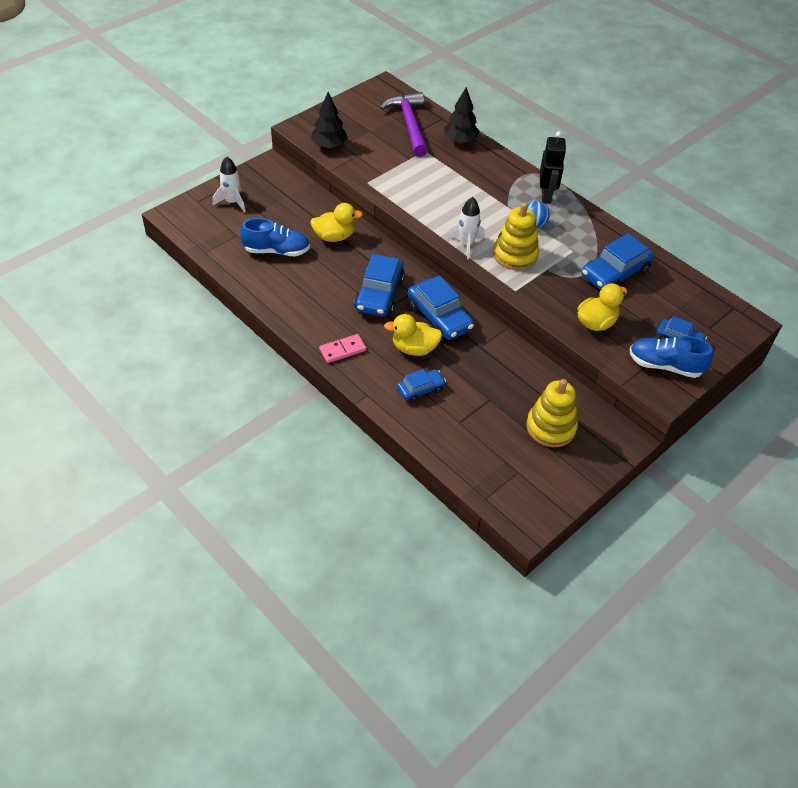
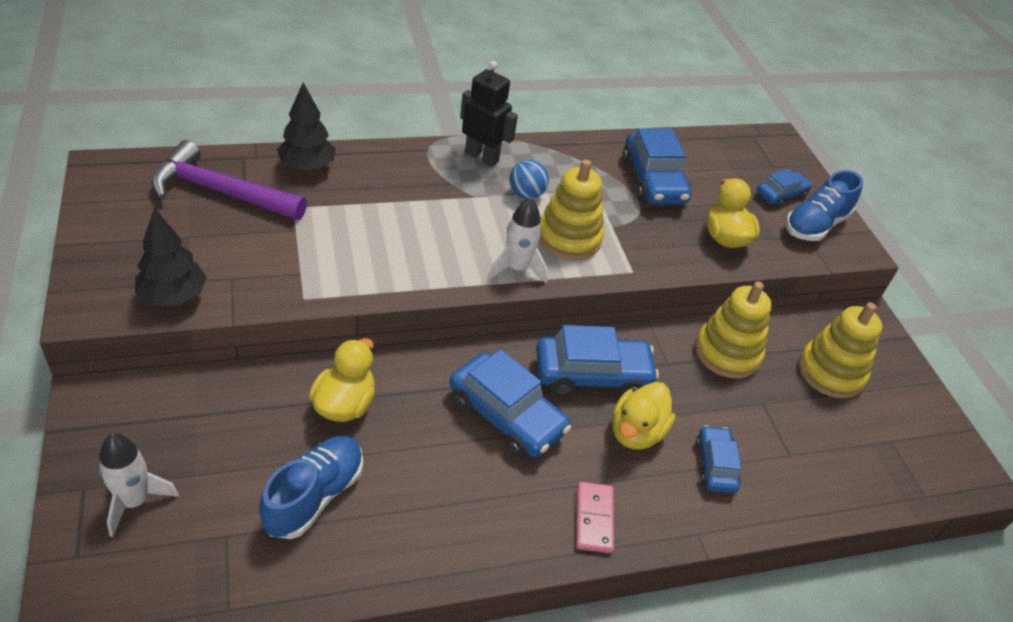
camera: 65 degrees left, 5 degrees down
none -> yellow stacking toy [695,281,772,379]

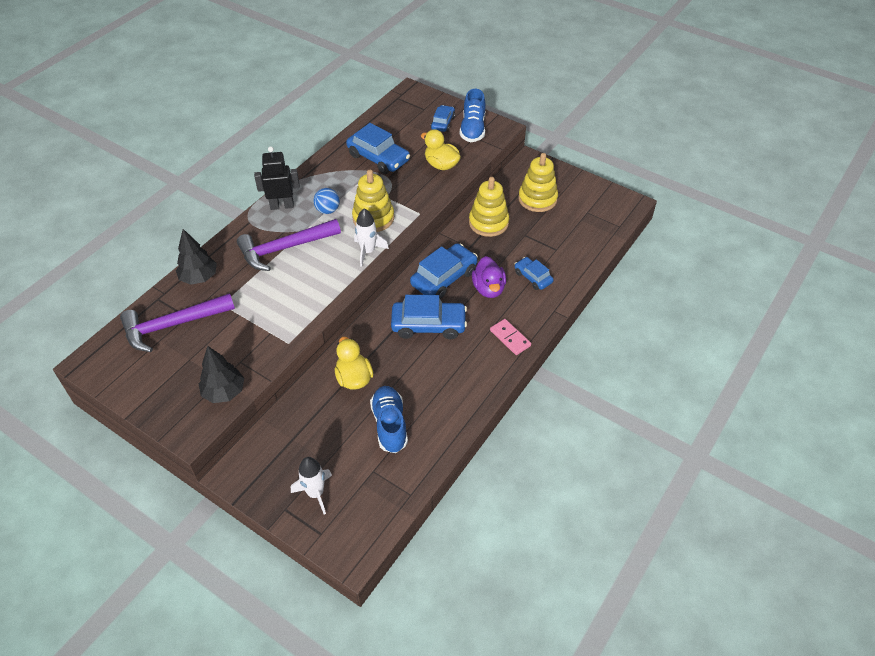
camera: 35 degrees left, 5 degrees up
yellow duck [612,382,675,450] -> purple duck [472,256,506,298]
none -> purple hammer [237,219,341,271]

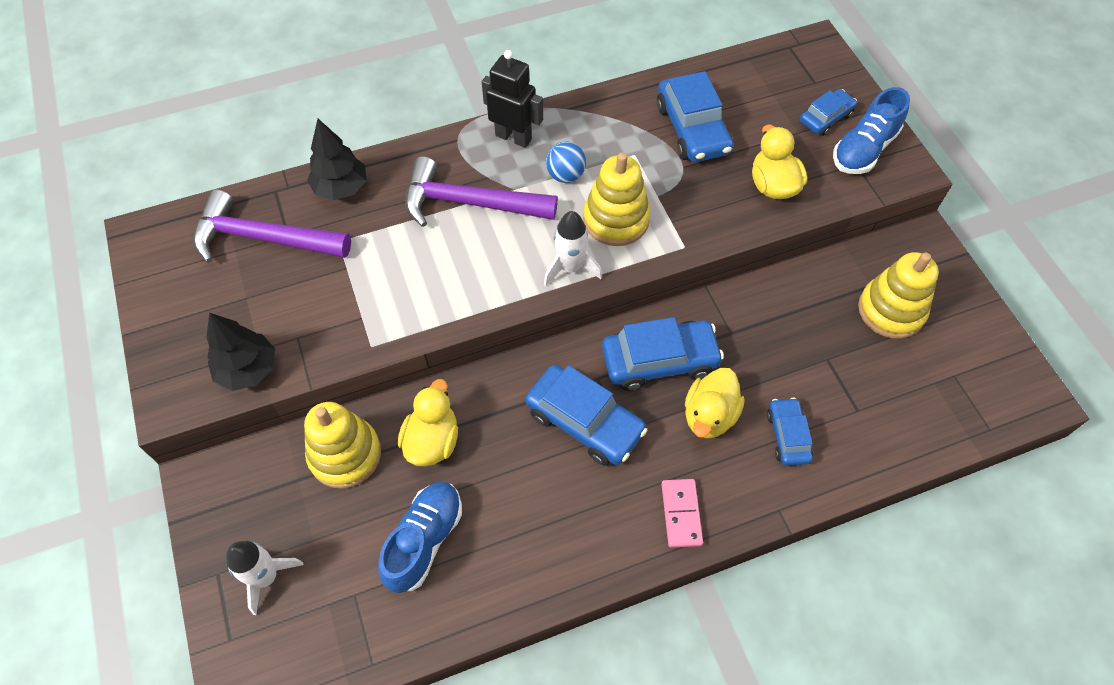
camera: 35 degrees right, 10 degrees up
yellow stacking toy [469,177,509,237] -> yellow stacking toy moved to [304,402,381,489]
purple duck [472,256,506,298] -> yellow duck [685,368,745,439]

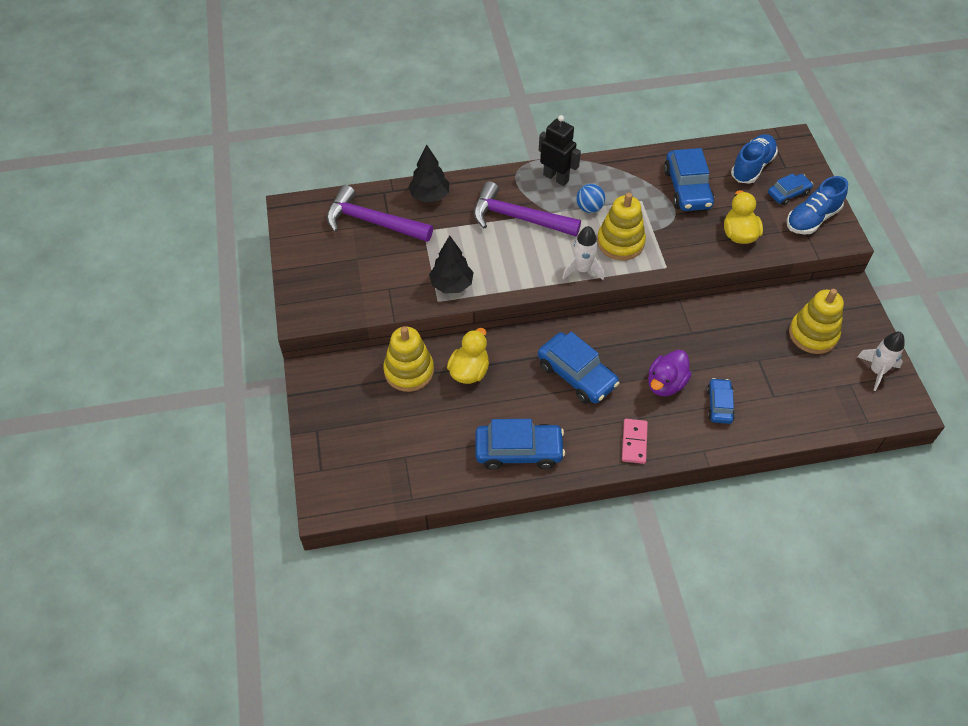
camera: 10 degrees right, 5 degrees down
black tree [206,313,275,391] -> black tree moved to [429,235,473,294]
white rocket [226,541,303,615] -> white rocket moved to [857,332,905,391]
blue shoe [378,482,462,593] -> blue shoe moved to [731,134,778,184]
blue car [602,317,724,391] -> blue car moved to [475,419,565,470]
yellow duck [685,368,745,439] -> purple duck [648,350,692,396]

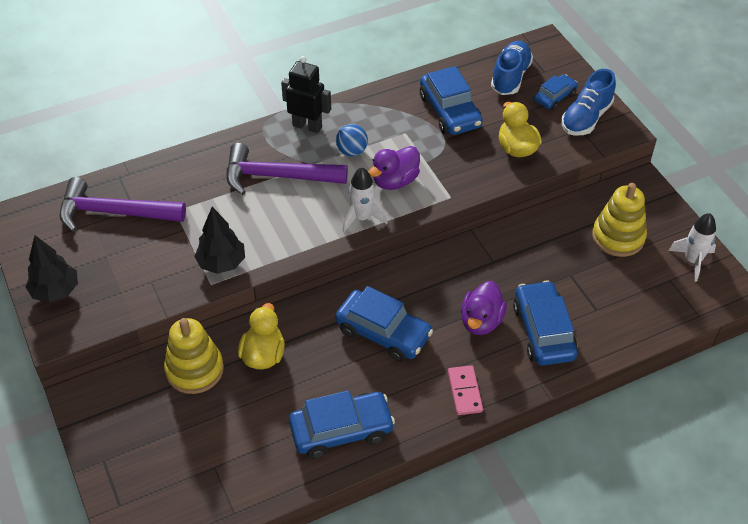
camera: 15 degrees left, 5 degrees down
black tree [408,144,449,203] -> black tree moved to [25,235,78,303]
yellow stacking toy [597,193,646,260] -> purple duck [369,146,420,190]
blue car [707,378,735,424] -> blue car [513,280,578,366], size x1.72

